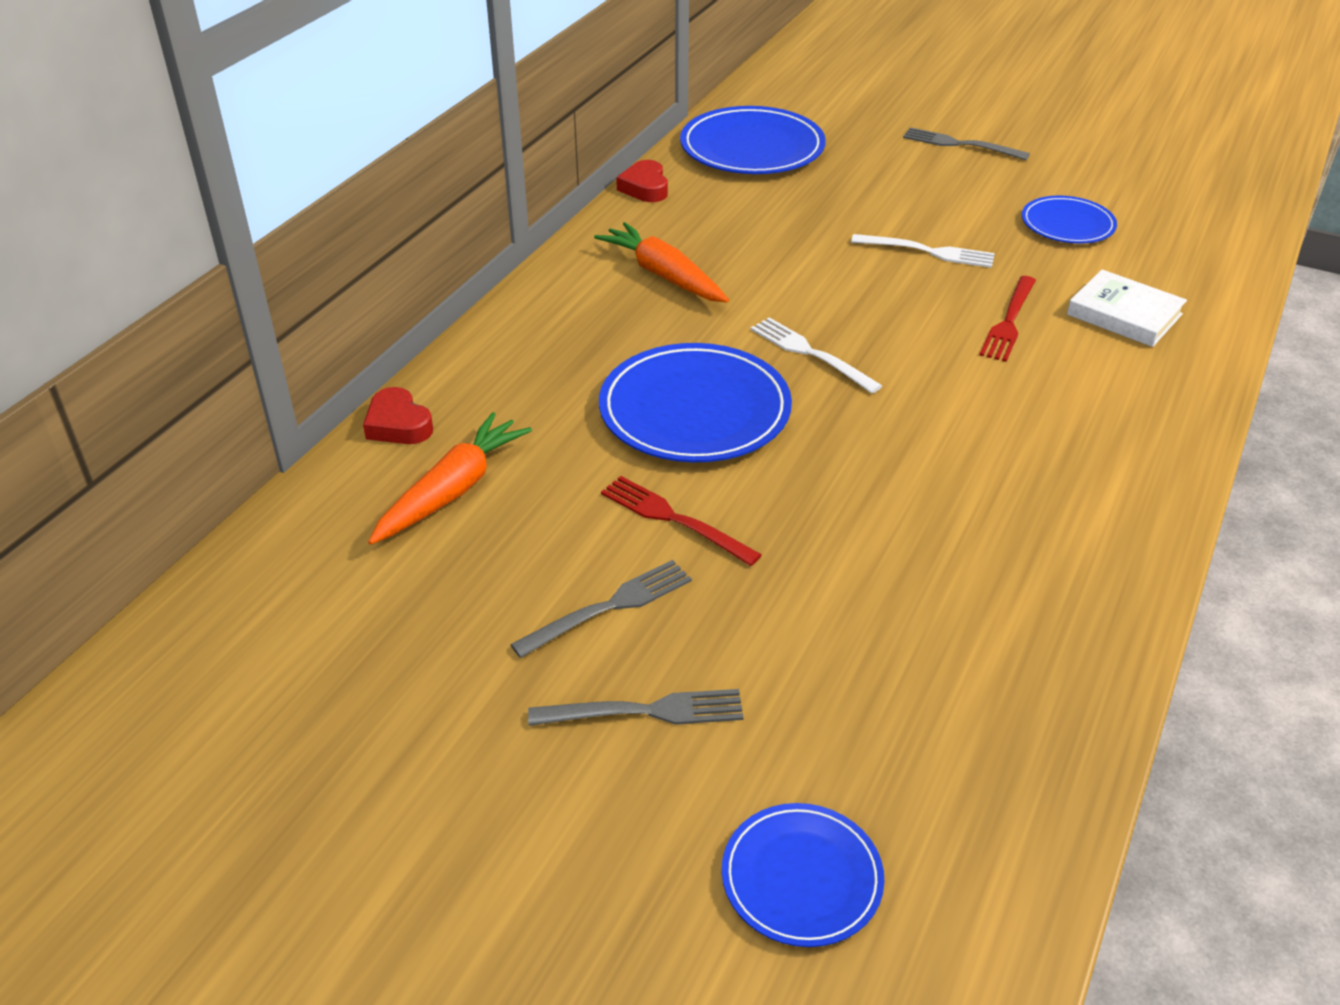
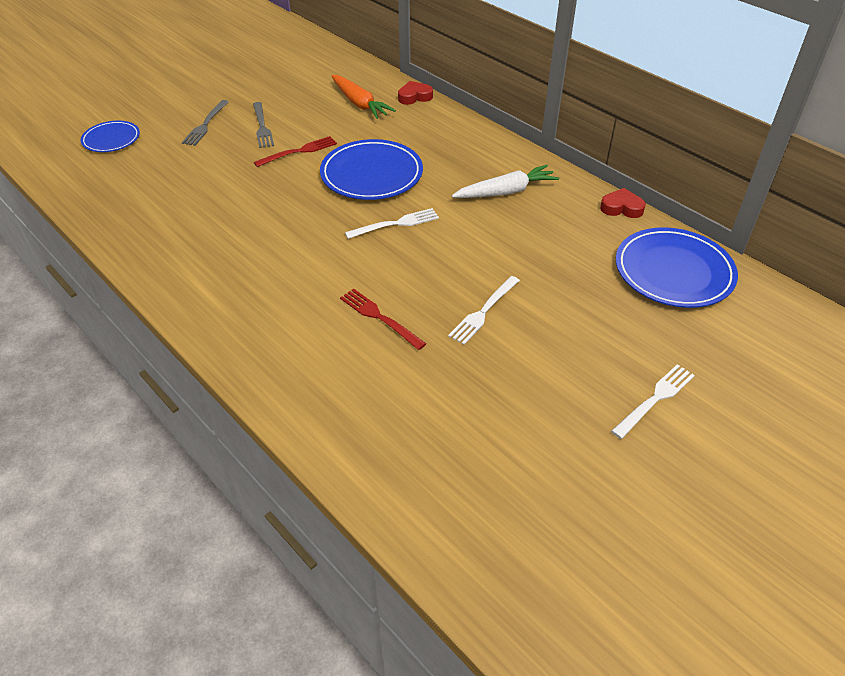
camera: 110 degrees right, 5 degrees up
orange carrot [594,222,729,302] -> white carrot [452,165,559,198]
grey fork [903,127,1030,160] -> white fork [611,364,695,439]
blue plate [1022,196,1117,244] -> none
white book [1067,269,1187,347] -> none

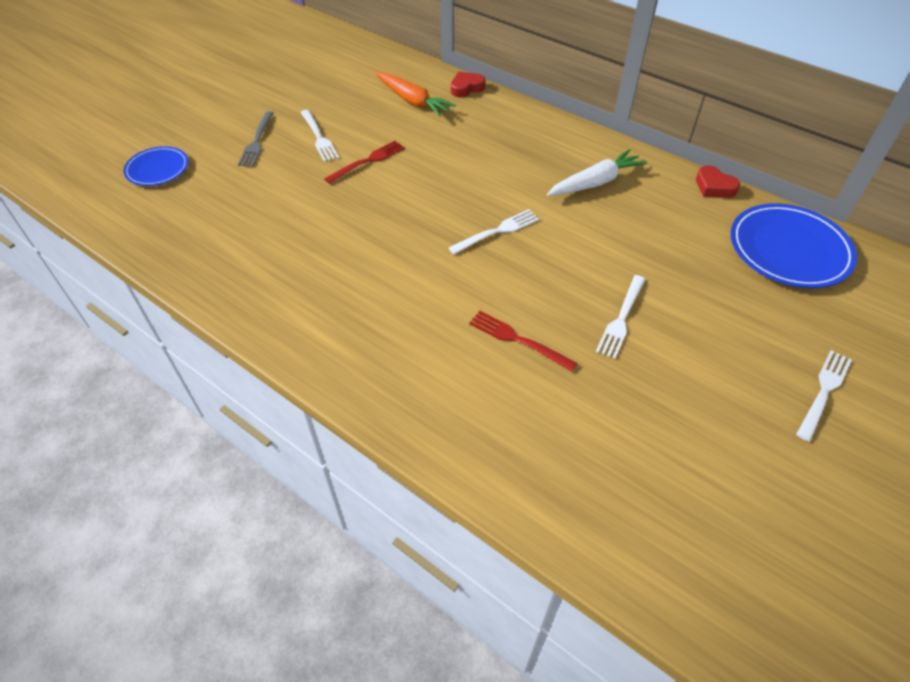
camera: 10 degrees left, 5 degrees up
grey fork [253,102,274,148] -> white fork [301,110,339,162]
blue plate [320,139,423,200] -> none
red heart [600,188,646,218] -> red heart turned 135 degrees counterclockwise [696,166,740,198]

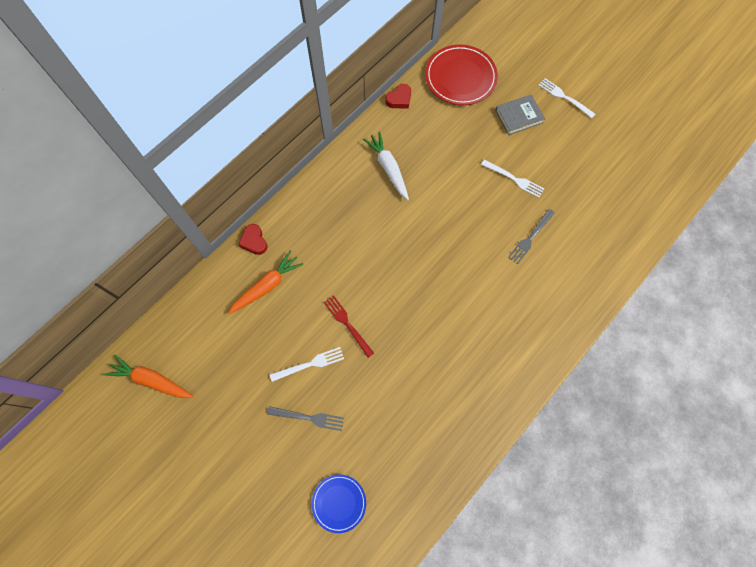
camera: 85 degrees left, 20 degrees up
white fork [449,209,539,254] -> none
red fork [469,311,577,372] -> grey fork [508,209,555,264]
blue plate [731,203,857,288] -> red plate [425,45,498,105]
none -> orange carrot [104,355,193,398]
none -> grey book [495,95,545,135]

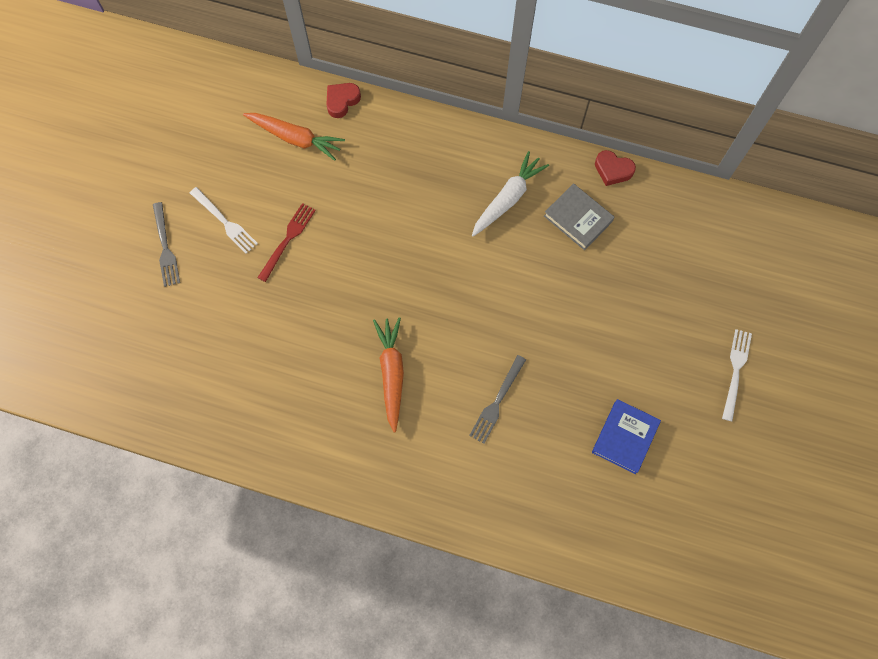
camera: 65 degrees right, 0 degrees up
orange carrot [104,355,193,398] -> orange carrot moved to [373,317,404,433]
blue plate [312,474,366,533] -> none
red plate [425,45,498,105] -> none
white fork [481,160,544,198] -> none
grey book [495,95,545,135] -> grey book moved to [544,183,615,250]
grey fork [508,209,555,264] -> grey fork turned 75 degrees counterclockwise [469,355,526,444]
none -> blue book [592,399,661,474]

